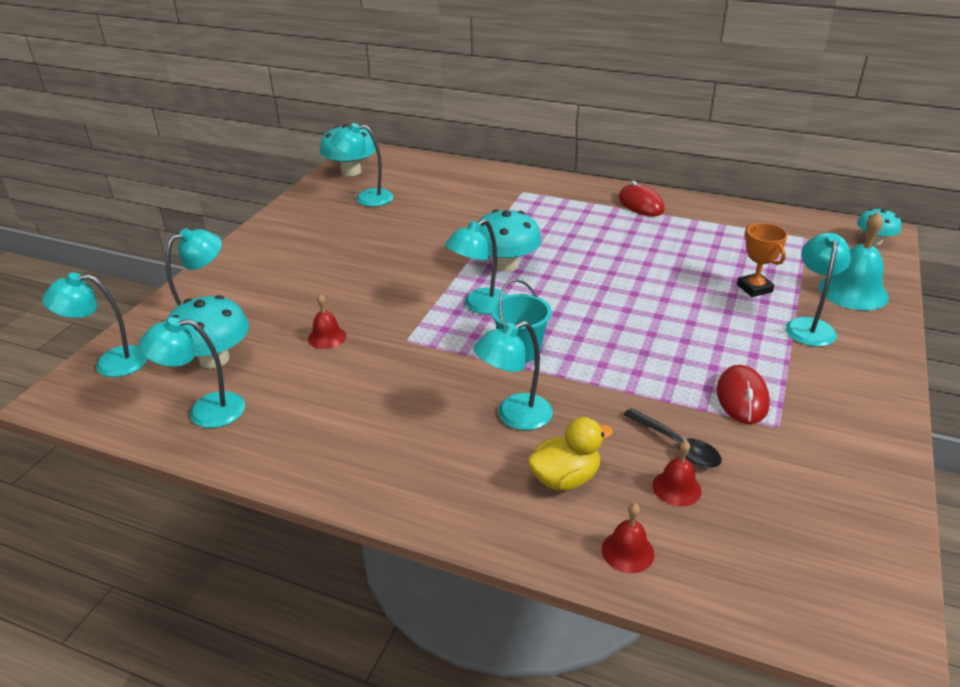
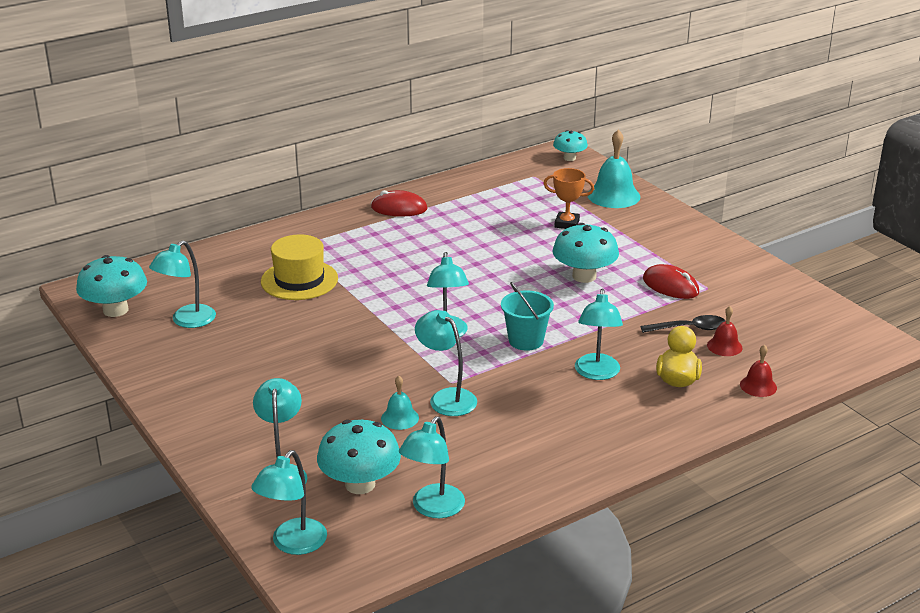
camera: 55 degrees left, 5 degrees down
red bell [308,294,346,349] -> turquoise bell [381,376,419,430]
turquoise mushroom [477,209,542,272] -> turquoise mushroom moved to [552,223,619,283]
turquoise lamp [786,233,851,347] -> turquoise lamp moved to [415,310,477,416]
none -> yellow hat [261,234,338,300]

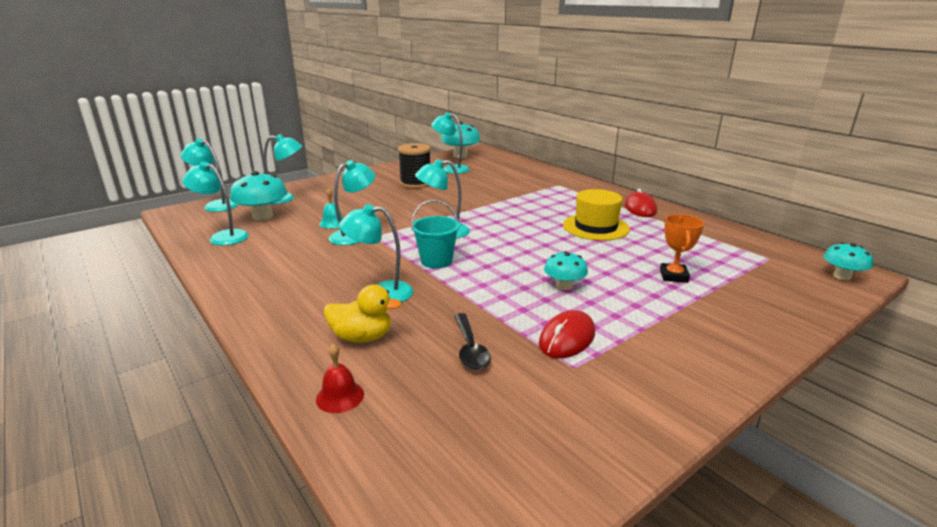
camera: 85 degrees right, 5 degrees down
yellow hat [261,234,338,300] -> yellow hat moved to [563,189,630,241]
turquoise mushroom [552,223,619,283] -> turquoise mushroom [544,251,588,290], size x0.61
turquoise bell [588,129,640,208] -> none
red bell [707,306,742,356] -> none
none -> black spool [398,143,431,189]

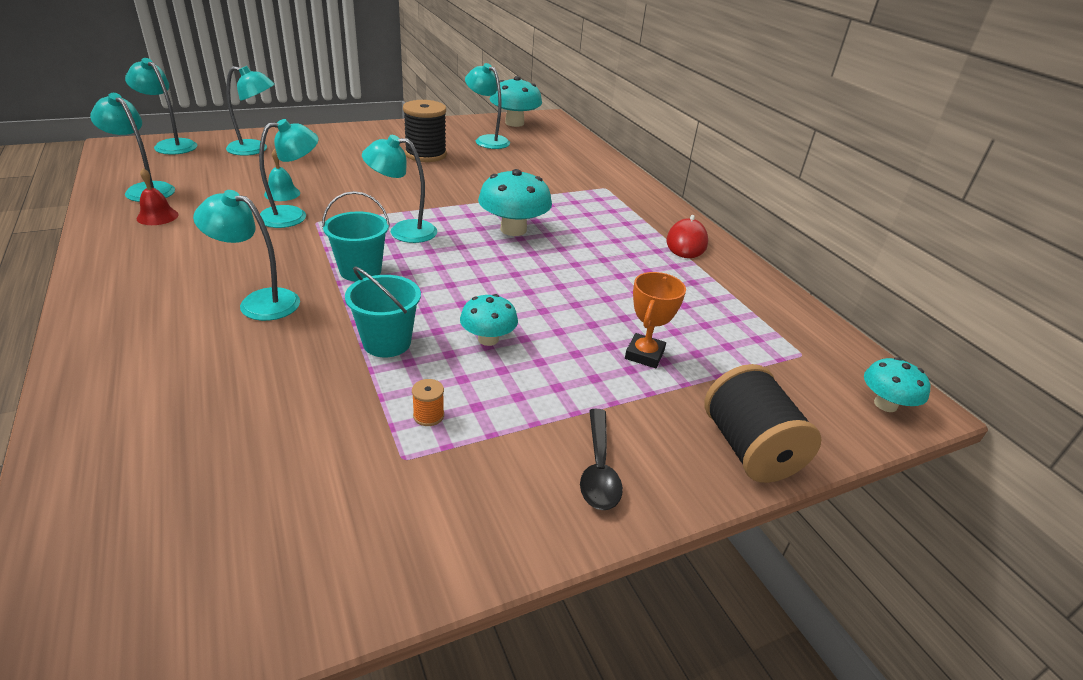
camera: 10 degrees right, 10 degrees up
turquoise mushroom [230,171,288,221] -> turquoise mushroom moved to [478,169,552,236]
red bell [316,344,364,413] -> red bell moved to [137,168,179,225]
yellow duck [324,285,402,343] -> none
black spoon [454,313,491,370] -> black spoon moved to [580,408,623,510]
red mouse [539,310,595,358] -> orange spool [412,379,444,426]
yellow hat [563,189,630,241] -> none
none -> turquoise bucket [345,266,421,357]
none -> black spool [704,364,822,483]

